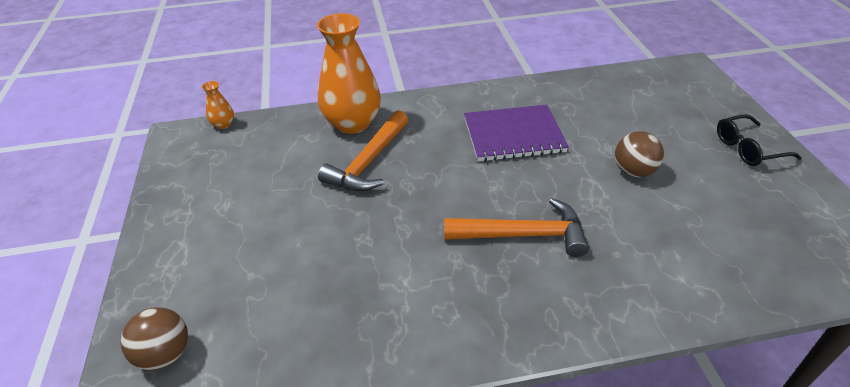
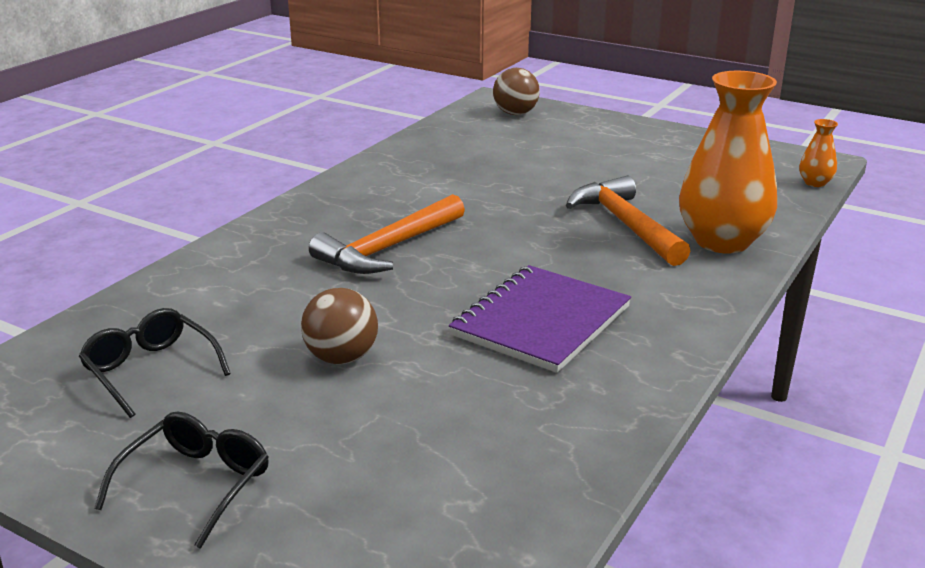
camera: 130 degrees right, 15 degrees down
none -> black glasses [79,308,231,418]

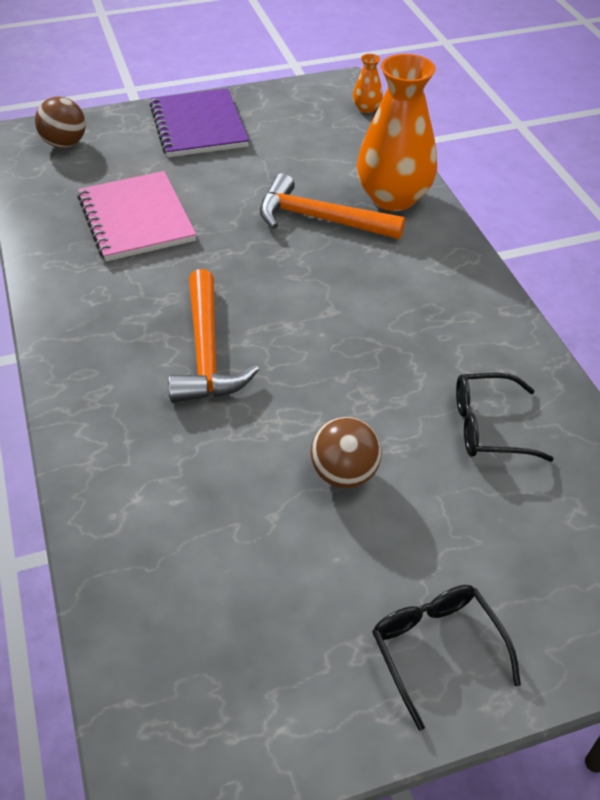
camera: 50 degrees left, 20 degrees up
black glasses [79,308,231,418] -> black glasses moved to [456,373,554,462]
purple notebook [449,265,631,373] -> purple notebook moved to [150,88,249,157]
none -> pink notebook [77,171,196,261]

